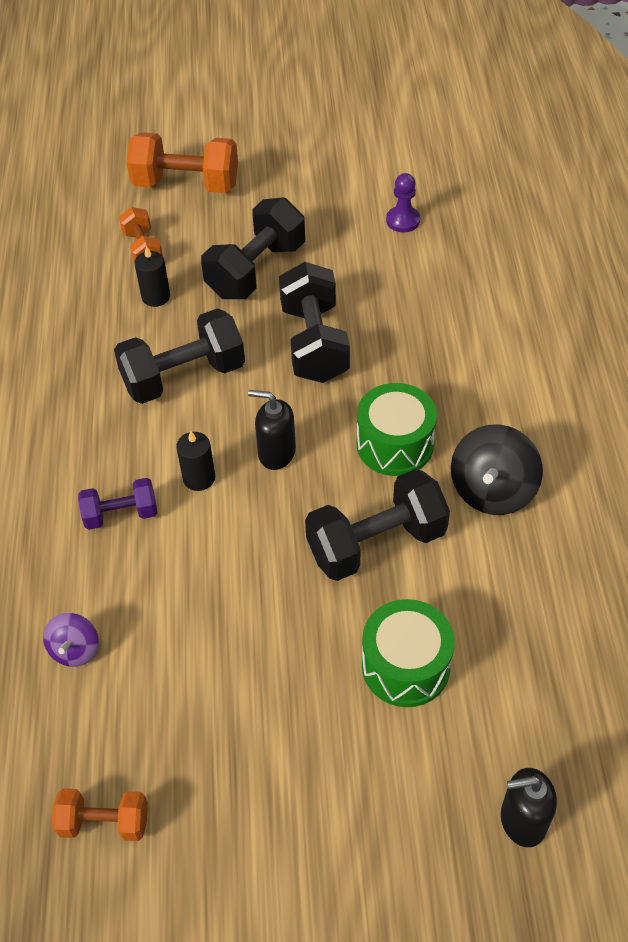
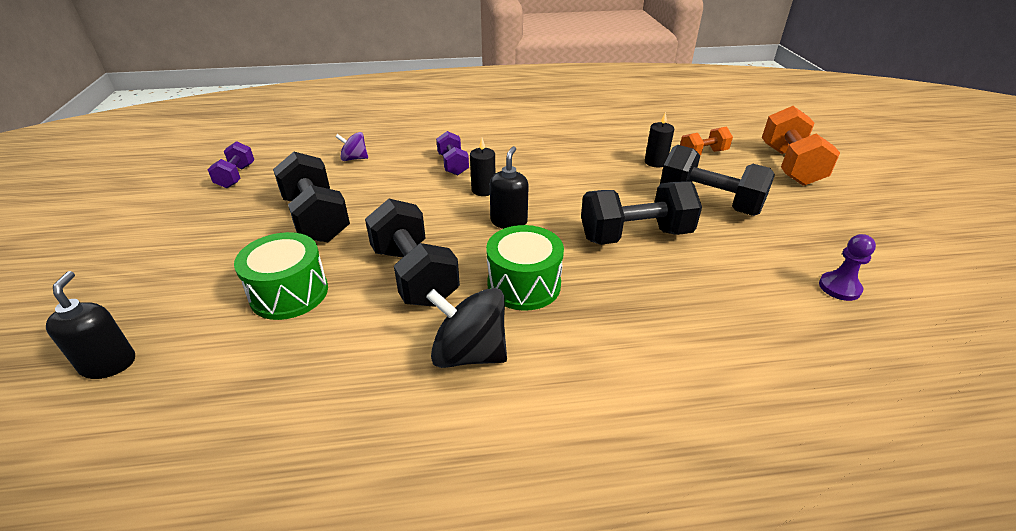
camera: 85 degrees right, 15 degrees down
orange dumbbell [52,788,148,841] -> purple dumbbell [207,141,254,188]
black dumbbell [114,308,245,404] -> black dumbbell moved to [273,152,350,242]

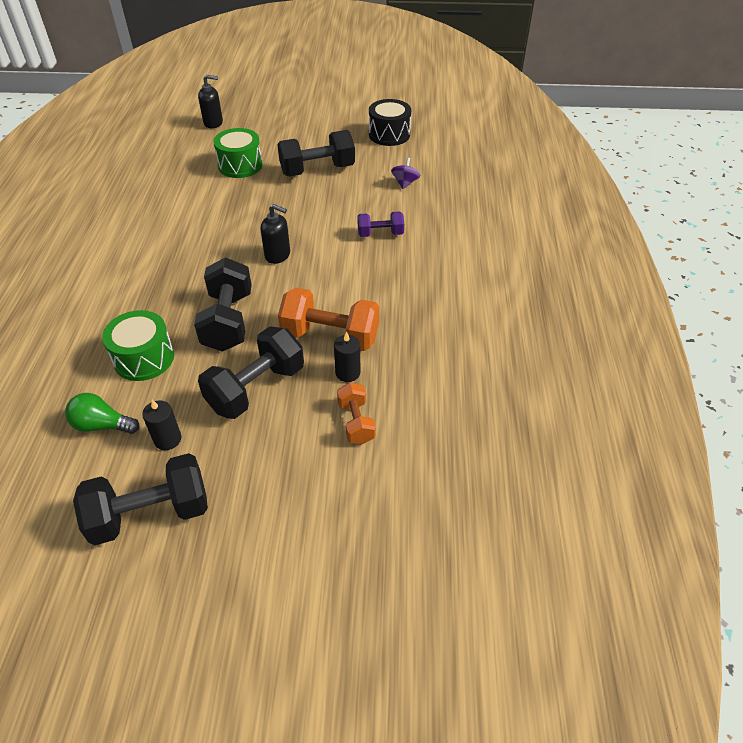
camera: 100 degrees right, 10 degrees up
purple dumbbell [207,141,254,188] -> black drum [369,99,411,146]
black dumbbell [365,199,460,307] -> black dumbbell moved to [73,453,208,545]
black spinning top [426,288,507,368] -> none
black candle [470,138,495,196] -> black candle moved to [142,400,182,450]
green drum [486,225,564,311] -> green drum moved to [102,310,174,381]
orange dumbbell [762,106,840,186] -> orange dumbbell moved to [278,288,379,351]
purple pawn [819,234,876,301] -> green light bulb [65,393,139,434]

